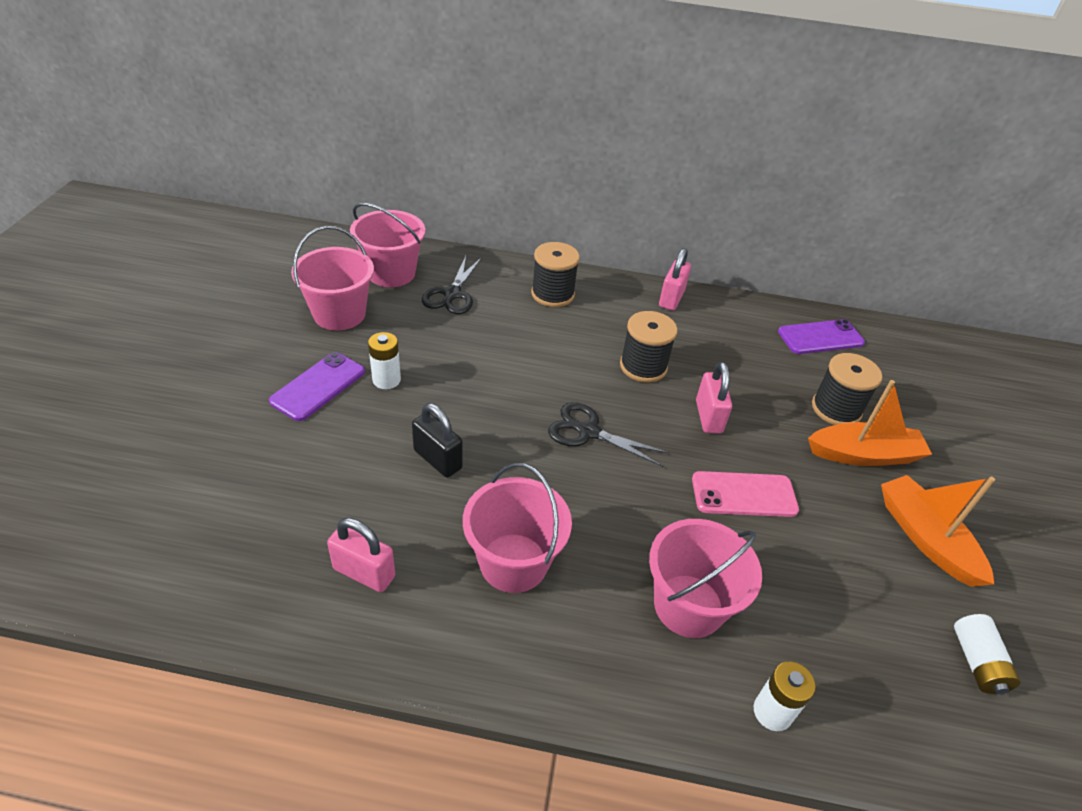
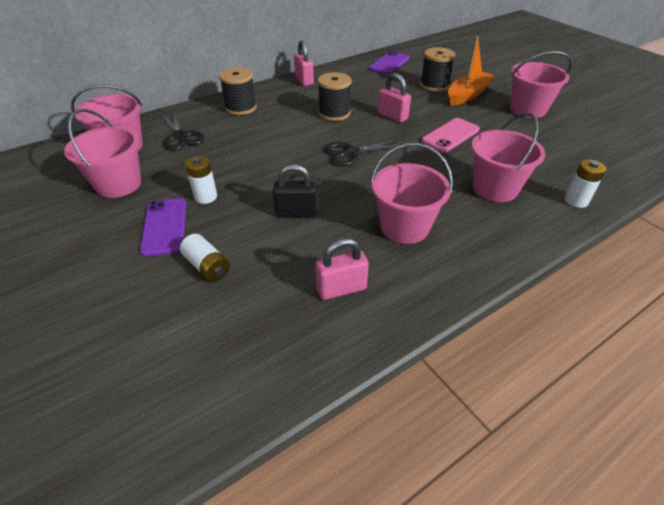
camera: 40 degrees left, 0 degrees up
orange boat [881,475,995,587] -> pink bucket [510,51,572,118]
white battery [954,614,1021,694] -> white battery moved to [180,234,230,282]

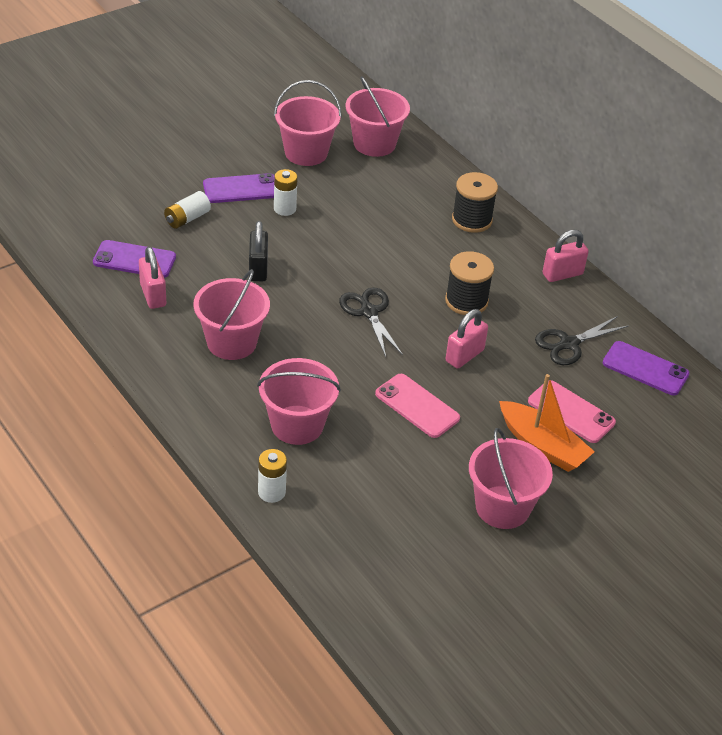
camera: 85 degrees right, 0 degrees up
black scissors [161,112,204,150] -> black scissors moved to [535,316,628,365]
black spool [420,47,455,92] -> pink phone [528,380,616,443]
none -> purple phone [93,240,176,278]

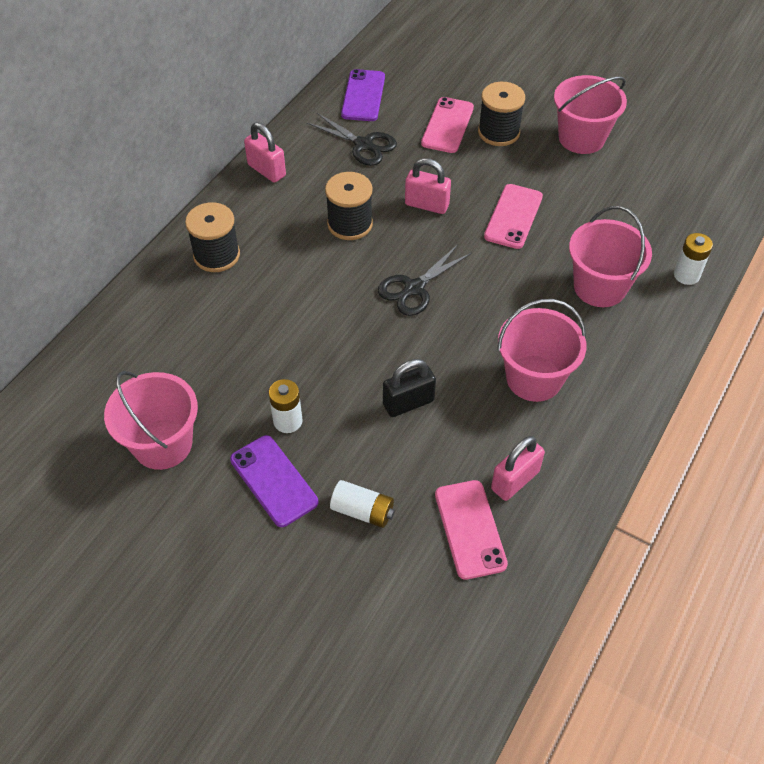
camera: 110 degrees left, 10 degrees up
purple phone [93,240,176,278] -> pink phone [435,480,508,580]
pink bucket [346,77,410,157] -> none
orange boat [499,374,595,472] -> black spool [478,82,525,146]

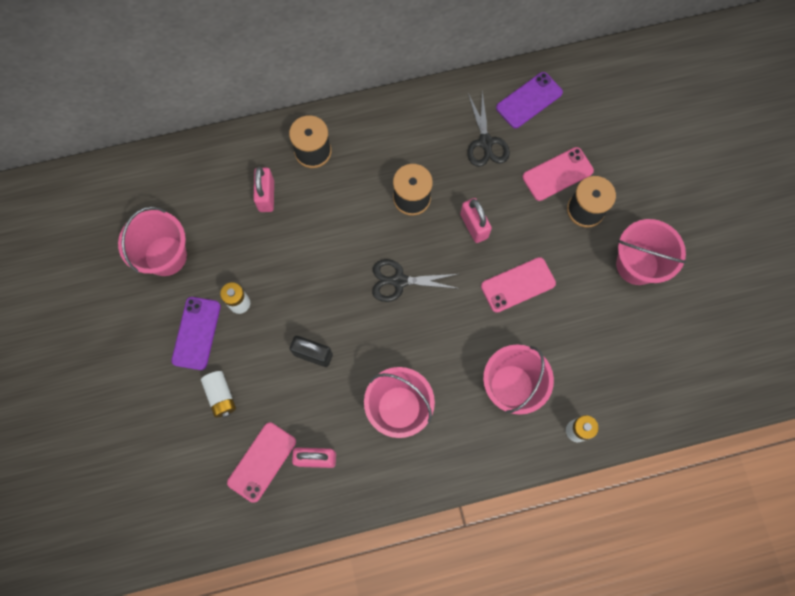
camera: 45 degrees right, 20 degrees up
pink padlock [244,122,286,183] -> pink padlock moved to [253,167,274,212]

